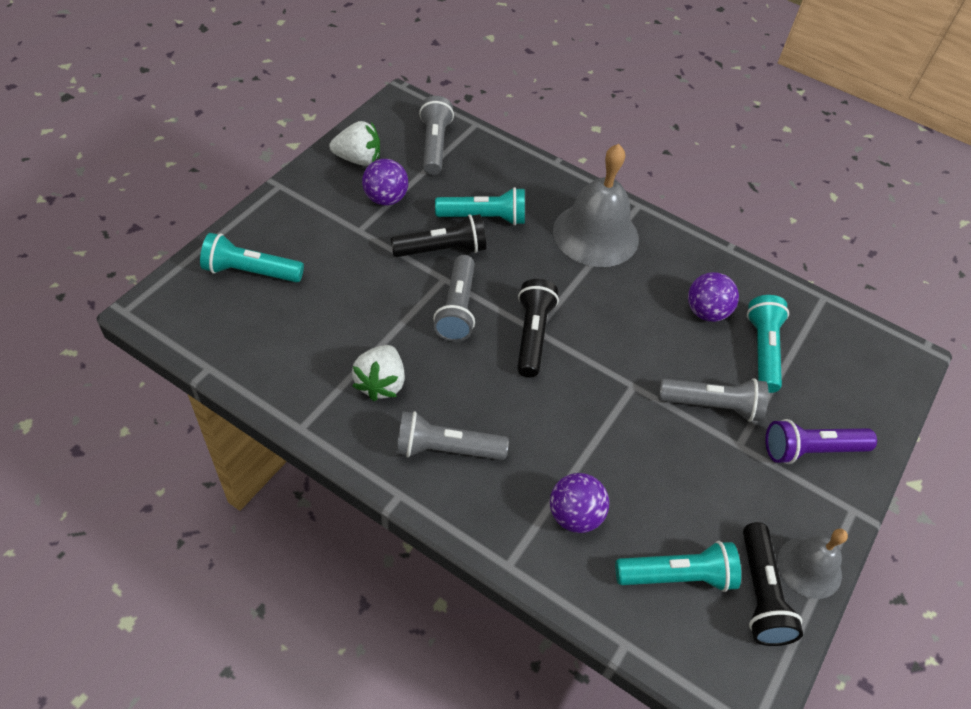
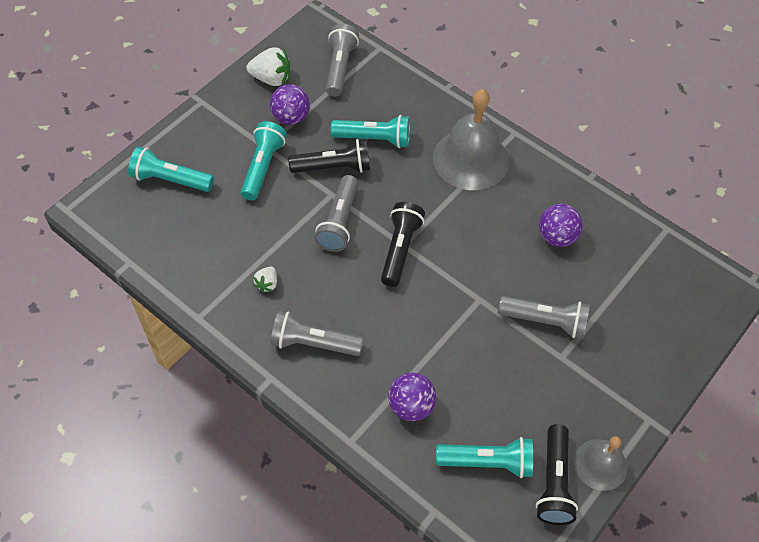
camera: 10 degrees right, 5 degrees up
white strawberry [352,345,405,401] -> white strawberry [253,267,277,292], size x0.56
turquoise flashlight [747,295,789,393] -> turquoise flashlight moved to [240,121,287,201]
purple flashlight [765,419,877,464] -> none

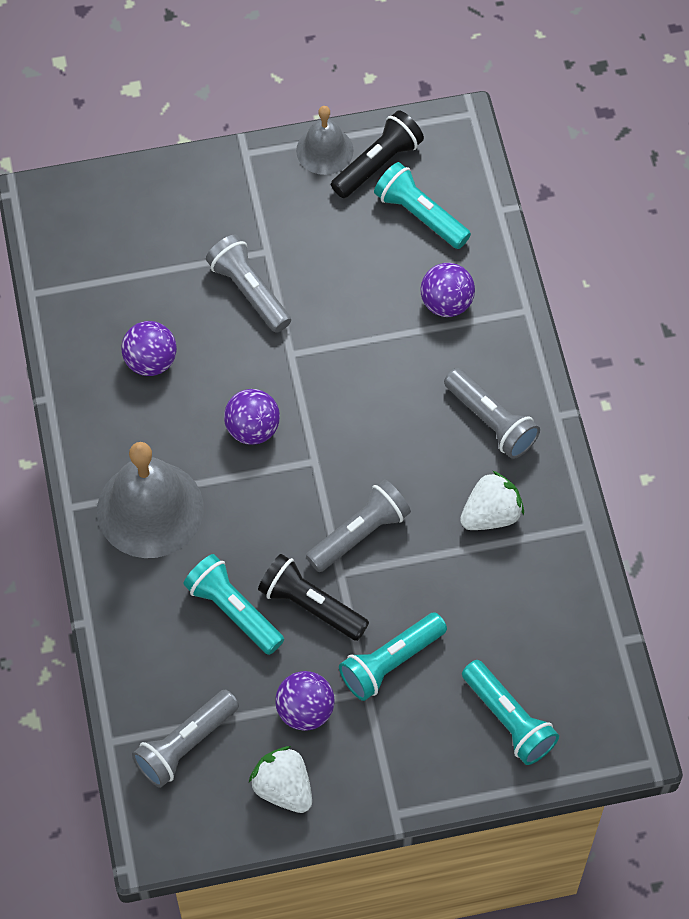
camera: 140 degrees left, 5 degrees up
white strawberry [253,267,277,292] -> white strawberry [460,471,524,530], size x1.78
black flashlight [381,202,425,287] -> none
none -> purple ball [224,389,280,445]

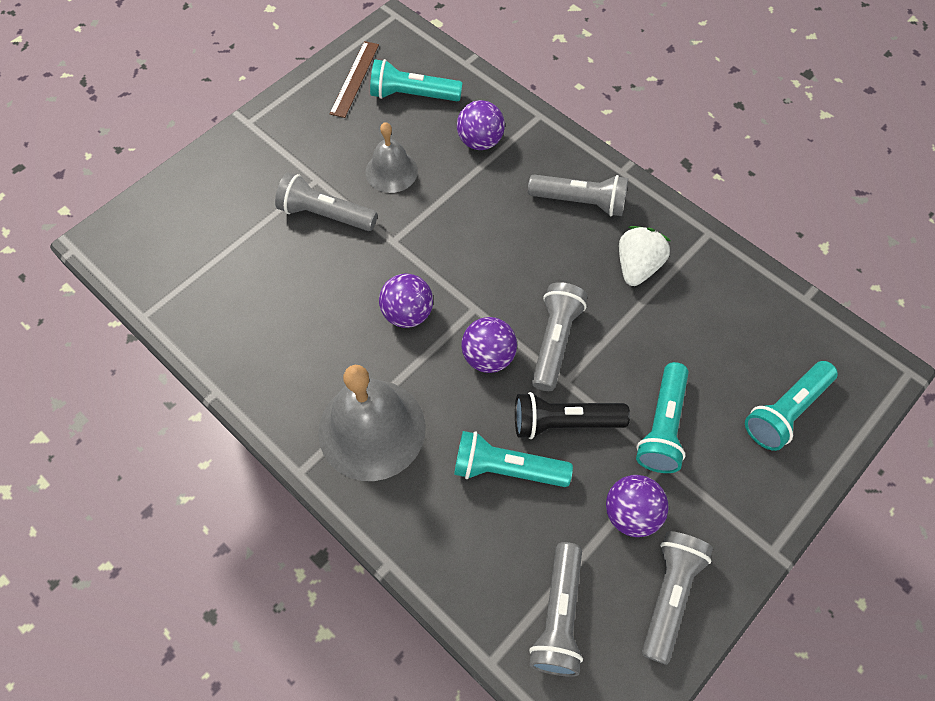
camera: 35 degrees left, 0 degrees up
purple ball [121,321,177,376] -> purple ball moved to [461,317,517,373]
white strawberry [249,746,312,813] -> grey flashlight [642,531,713,665]
grey bell [296,106,354,175] -> grey bell moved to [365,122,418,193]
black flashlight [331,110,424,198] -> brown ruler [330,41,379,118]
turquoise flashlight [462,660,559,765] -> turquoise flashlight turned 120 degrees clockwise [745,361,838,451]

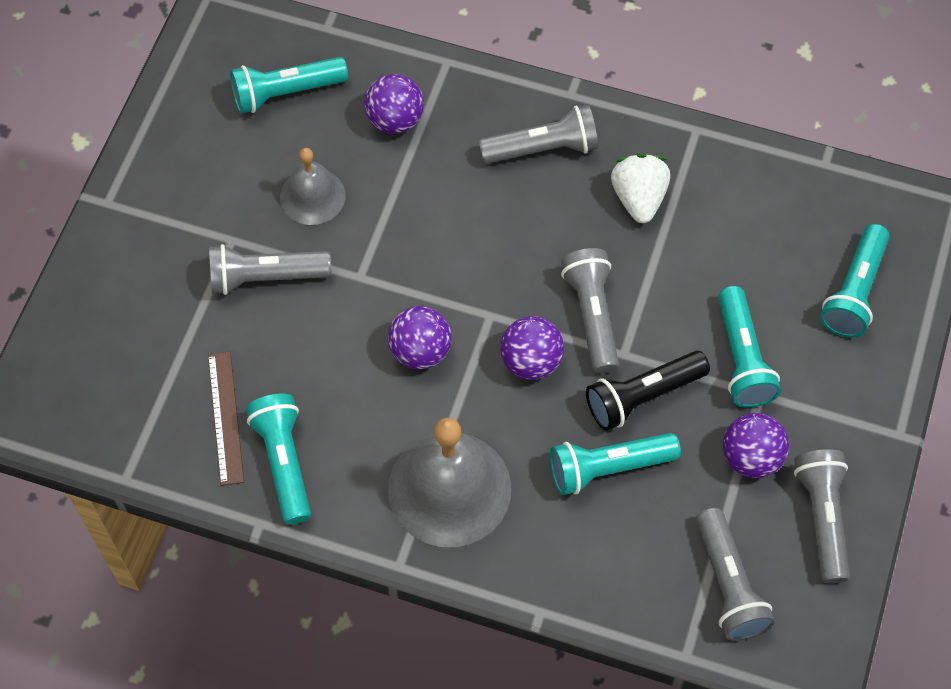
camera: 25 degrees left, 0 degrees up
brown ruler [330,41,379,118] -> brown ruler moved to [208,352,244,486]
none -> turquoise flashlight [246,394,311,525]

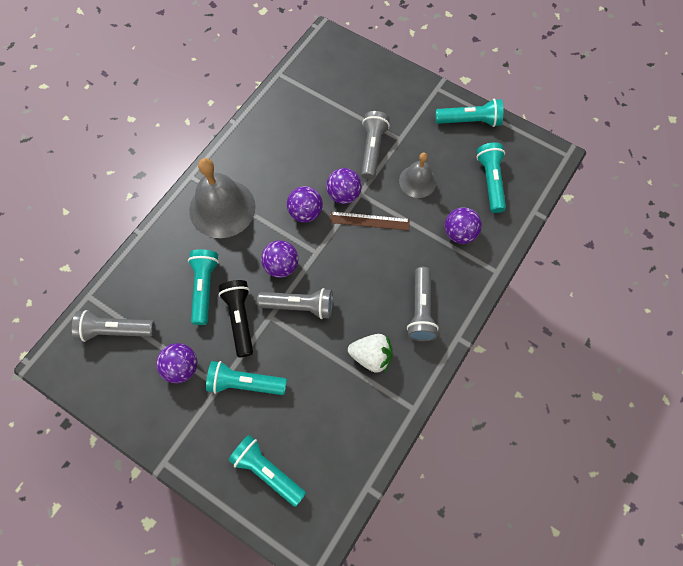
camera: 105 degrees right, 5 degrees up
brown ruler [208,352,244,486] -> brown ruler moved to [329,211,410,231]
turquoise flashlight [246,394,311,525] -> turquoise flashlight moved to [435,99,503,127]
grey flashlight [794,449,850,584] -> none
none -> purple ball [326,168,362,204]

